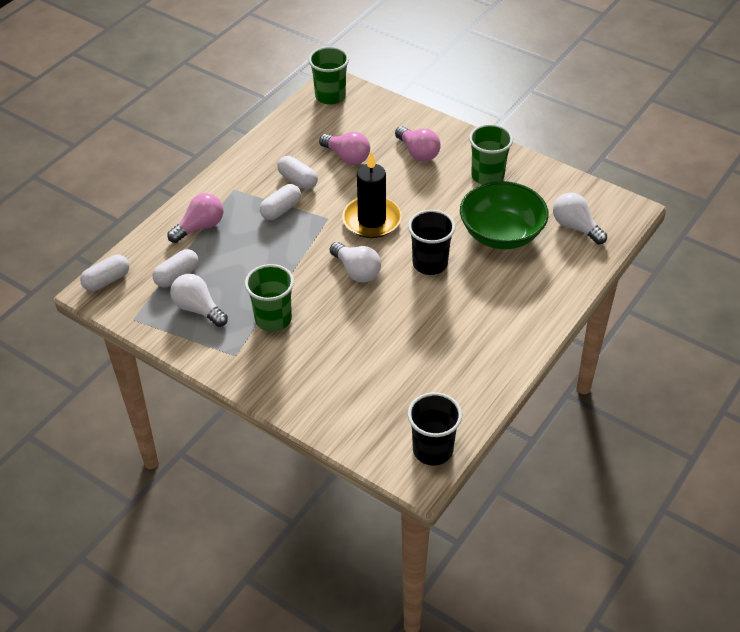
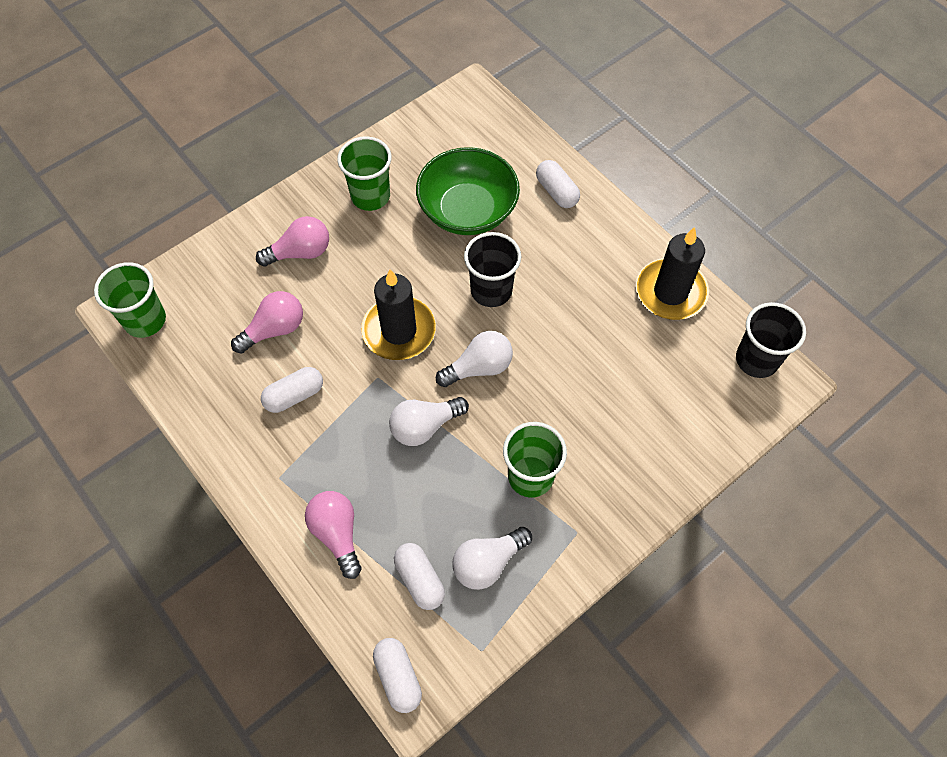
camera: 75 degrees left, 15 degrees up
white capsule [260,184,301,220] -> white capsule moved to [536,160,580,208]
white light bulb [553,192,607,244] -> white light bulb moved to [389,397,469,446]
none -> black candle [636,227,709,320]

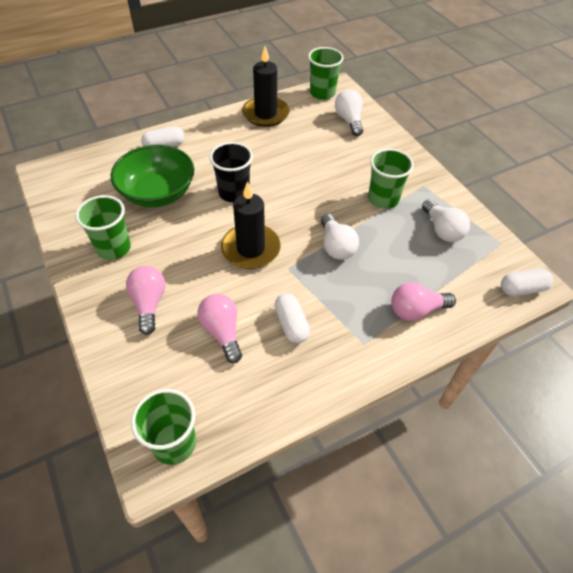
camera: 80 degrees left, 10 degrees down
white capsule [394,543,445,610] -> none
white light bulb [436,331,513,387] -> white light bulb moved to [335,89,363,136]
black cup [736,302,806,378] -> green cup [308,47,344,100]

